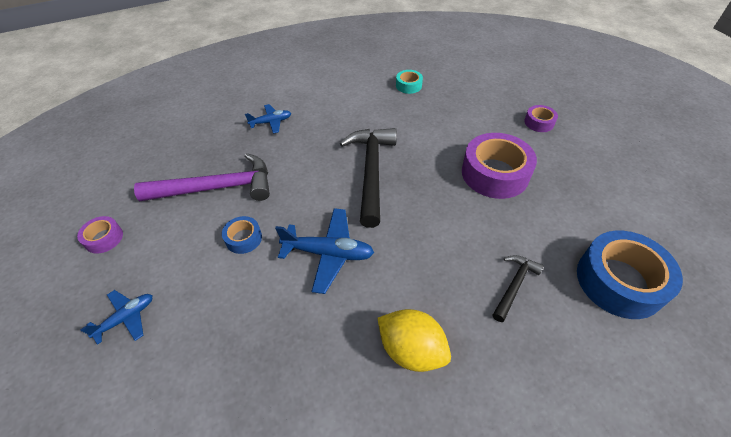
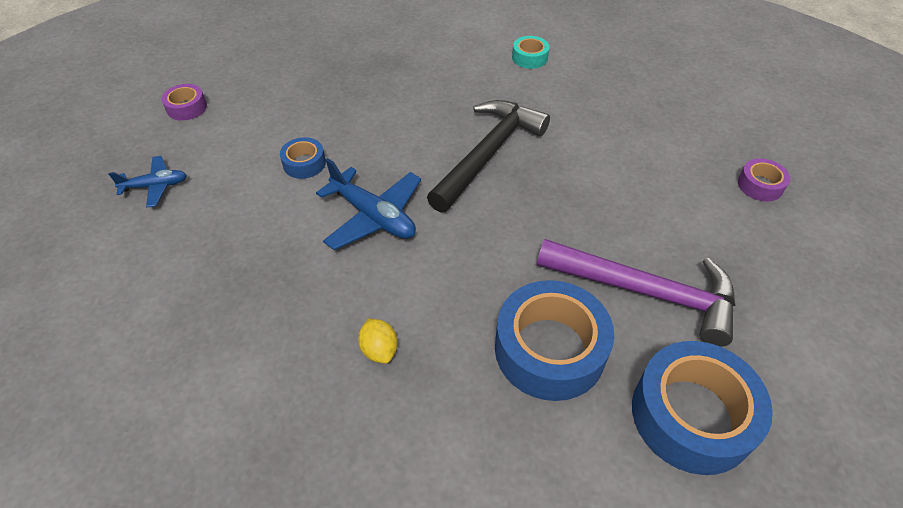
camera: 30 degrees right, 0 degrees up
purple hammer [134,153,270,201] -> purple hammer moved to [537,239,735,347]
blue plane [245,104,291,134] -> none
yellow lemon [377,309,451,372] -> yellow lemon [358,319,398,363], size x0.56
turquoise tape [396,70,423,94] -> turquoise tape moved to [512,36,549,69]
purple tape [462,133,537,199] -> none
black hammer [492,255,544,322] -> blue tape [495,280,614,401]

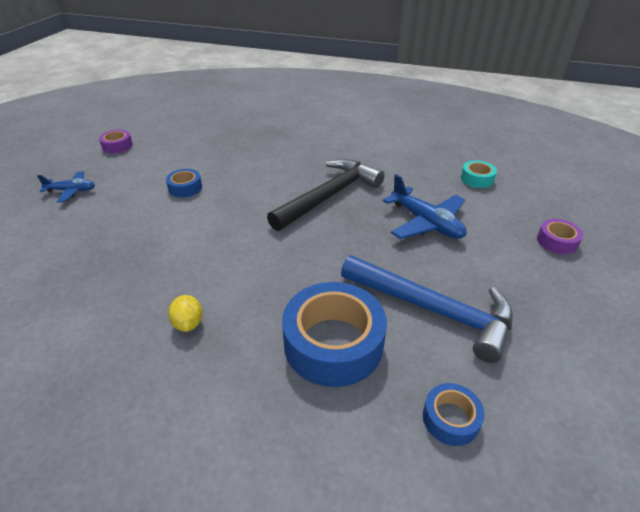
camera: 10 degrees right, 10 degrees down
blue plane [316,158,421,250] -> blue plane moved to [383,174,467,239]
turquoise tape [512,36,549,69] -> turquoise tape moved to [461,160,497,188]
purple hammer [537,239,735,347] -> blue hammer [341,255,513,363]
blue tape [632,341,773,475] -> blue tape [423,383,485,446], size x0.49

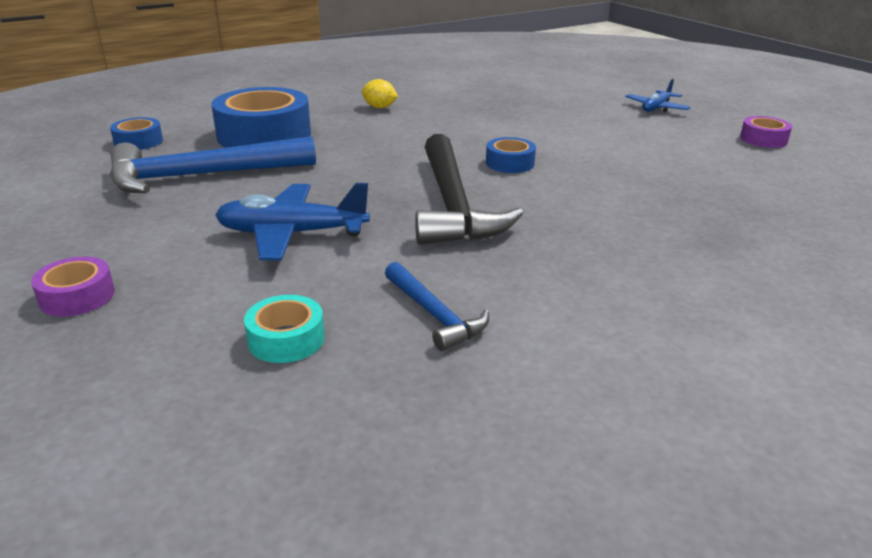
camera: 130 degrees right, 10 degrees down
blue tape [166,169,202,198] -> blue tape moved to [486,137,536,173]
none -> blue hammer [385,262,489,351]

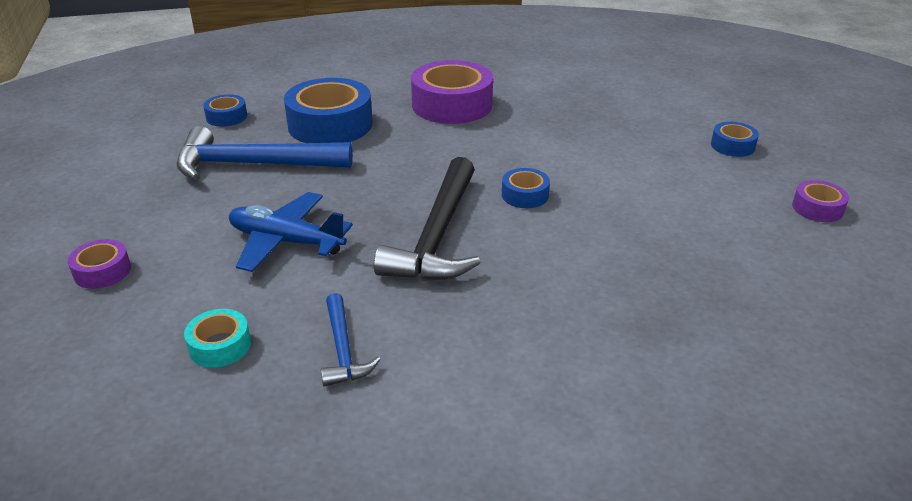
camera: 20 degrees right, 5 degrees up
yellow lemon [362,79,398,108] -> purple tape [411,60,493,124]
blue plane [625,79,691,112] -> blue tape [711,122,759,157]

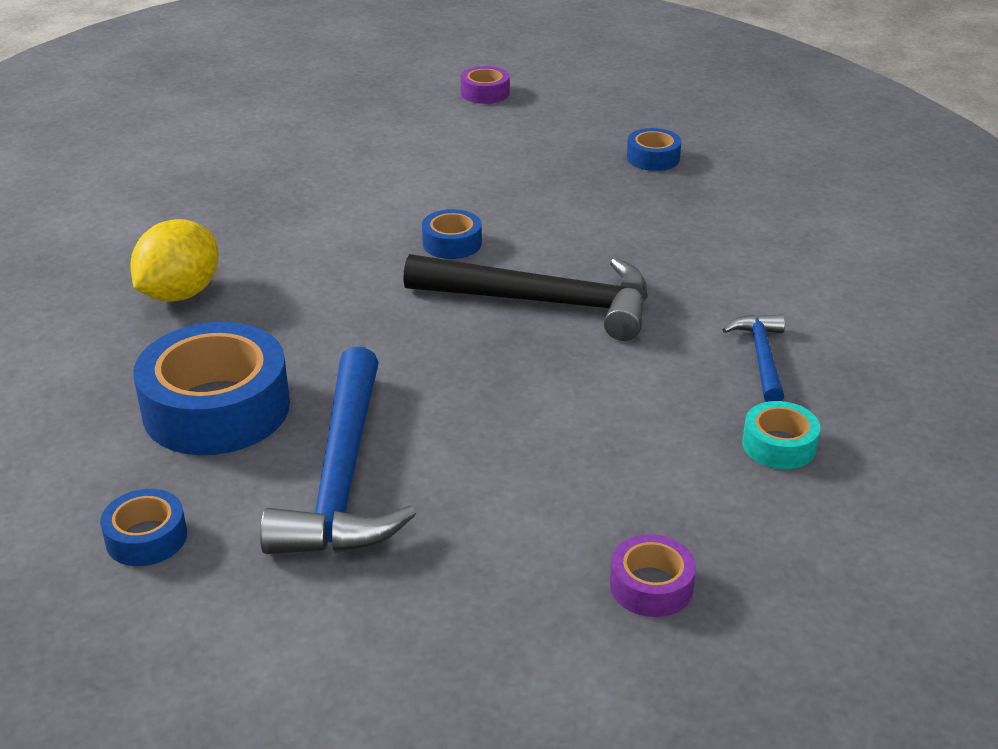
camera: 90 degrees left, 0 degrees up
blue plane [229,192,353,272] -> none
blue hammer [321,293,381,387] -> blue hammer turned 75 degrees counterclockwise [722,314,785,402]
purple tape [411,60,493,124] -> yellow lemon [130,219,219,302]
blue tape [711,122,759,157] -> blue tape moved to [627,128,681,171]

